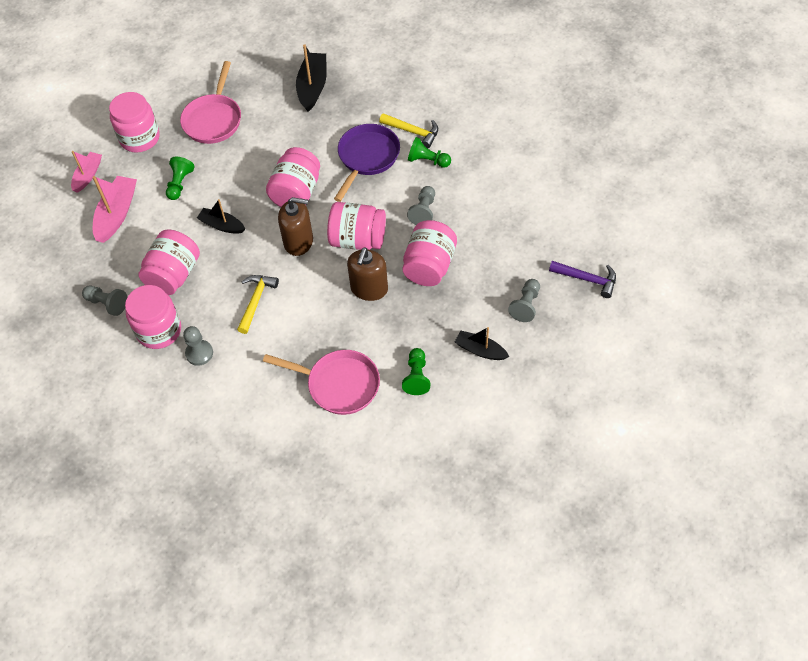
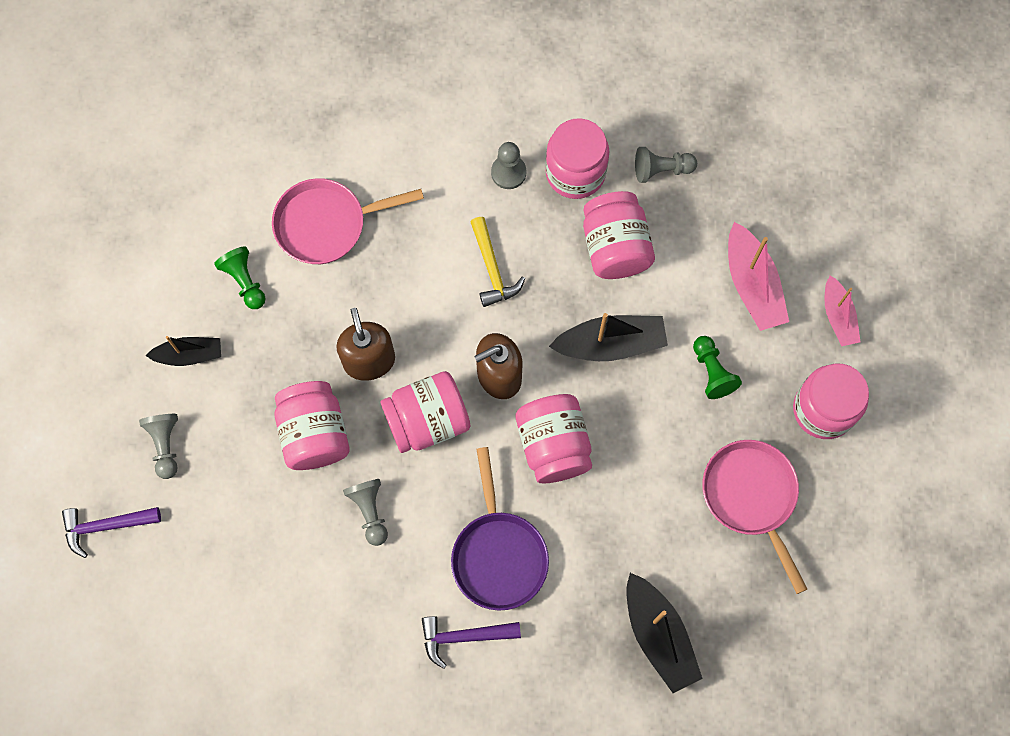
camera: 145 degrees right, 15 degrees up
black boat [197,199,245,234] -> black boat [549,313,668,361], size x1.56
yellow hammer [379,113,438,148] -> purple hammer [422,616,521,669]
green pawn [408,137,451,168] -> none

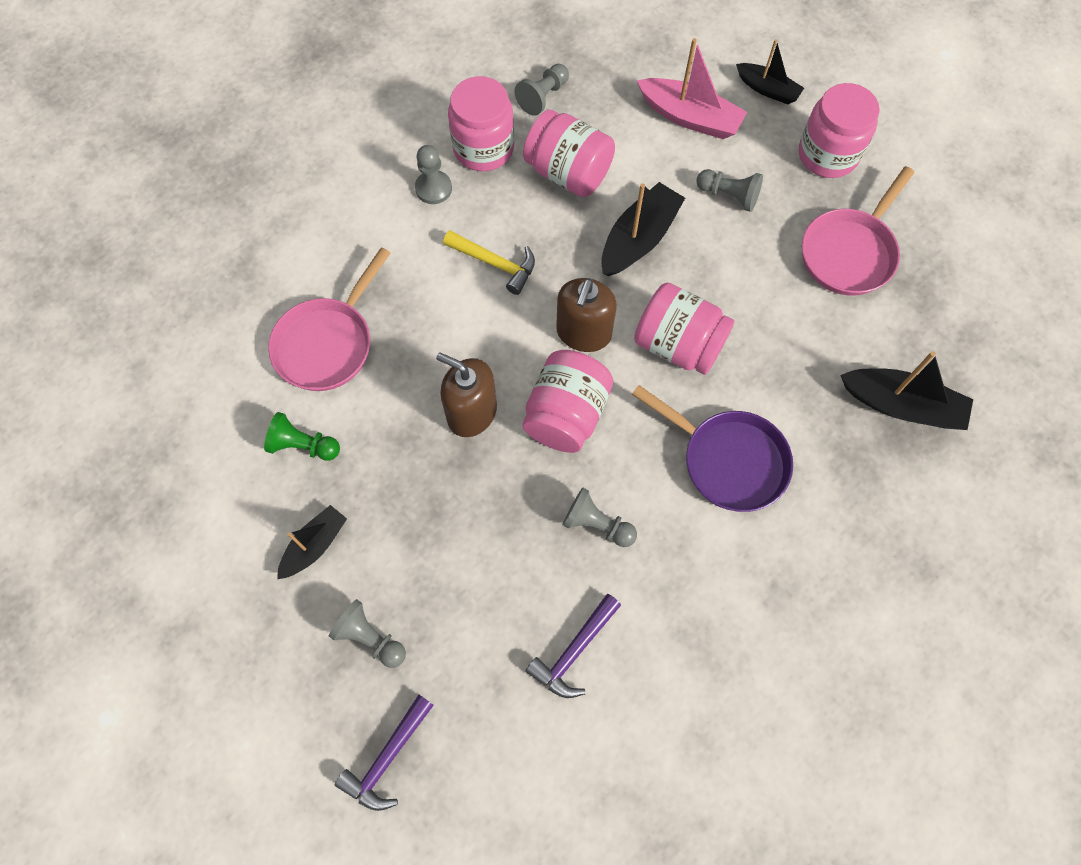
camera: 45 degrees left, 5 degrees down
pink jar [275,381,350,470] -> none
purple hammer [422,616,521,669] -> purple hammer moved to [526,594,621,698]
green pawn [693,336,742,399] -> grey pawn [696,169,763,212]
pink pan [702,440,807,594] -> pink pan turned 75 degrees counterclockwise [802,166,914,296]
pink boat [824,276,861,346] -> black boat [736,39,804,104]

